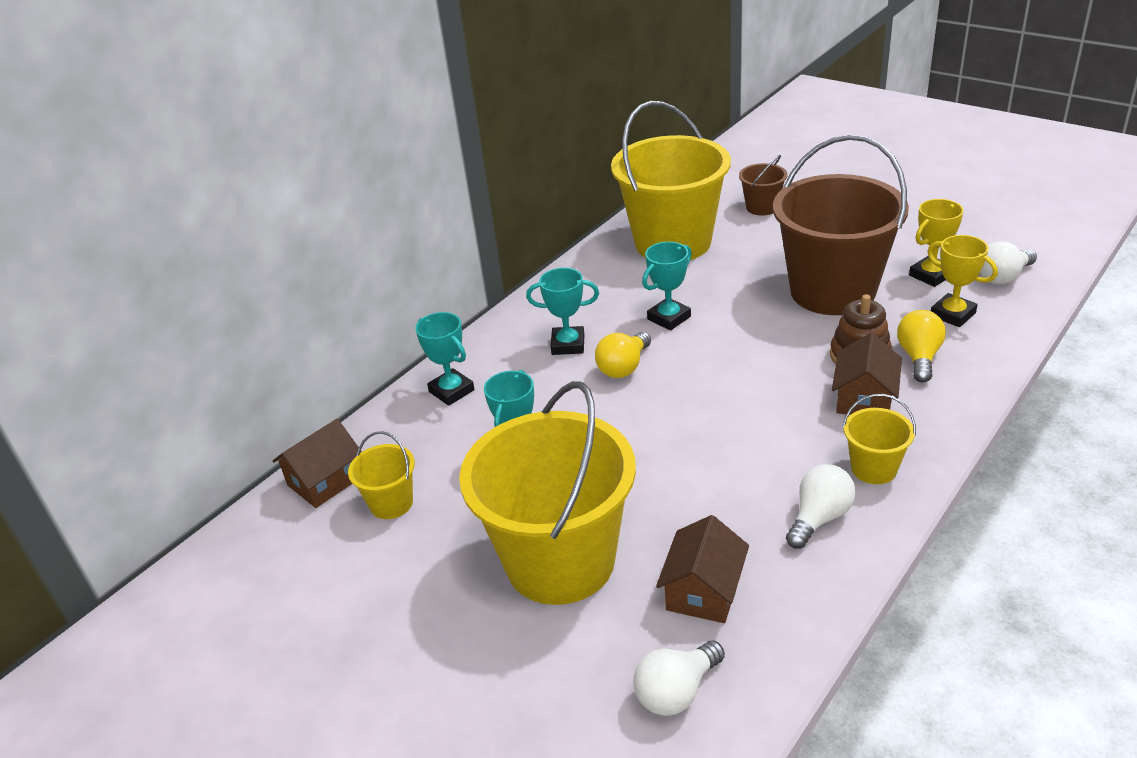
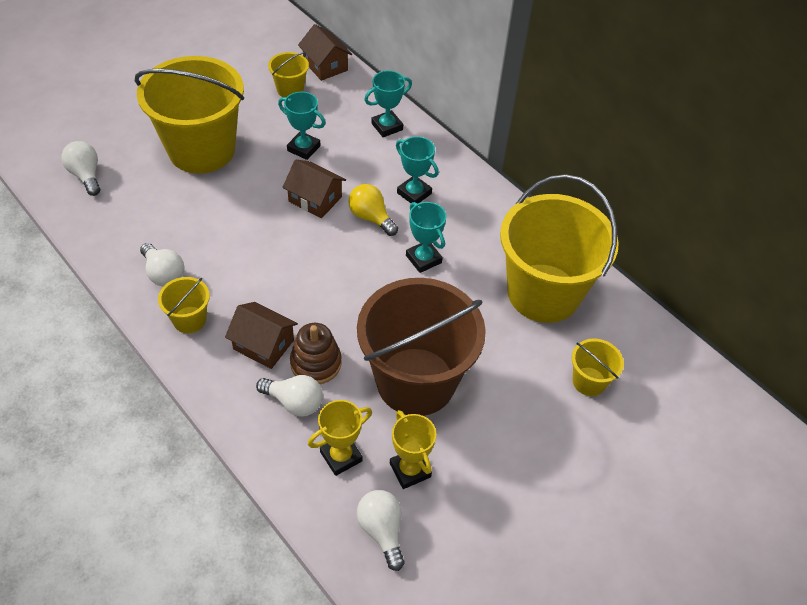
camera: 95 degrees right, 15 degrees up
turquoise trophy [526,268,599,355] -> turquoise trophy turned 60 degrees counterclockwise [396,136,439,203]
brown house [656,515,749,623] -> brown house moved to [282,159,346,218]
brown bucket [739,155,788,216] -> yellow bucket [572,339,624,396]
yellow light bulb [897,310,946,383] -> white light bulb [256,375,323,417]

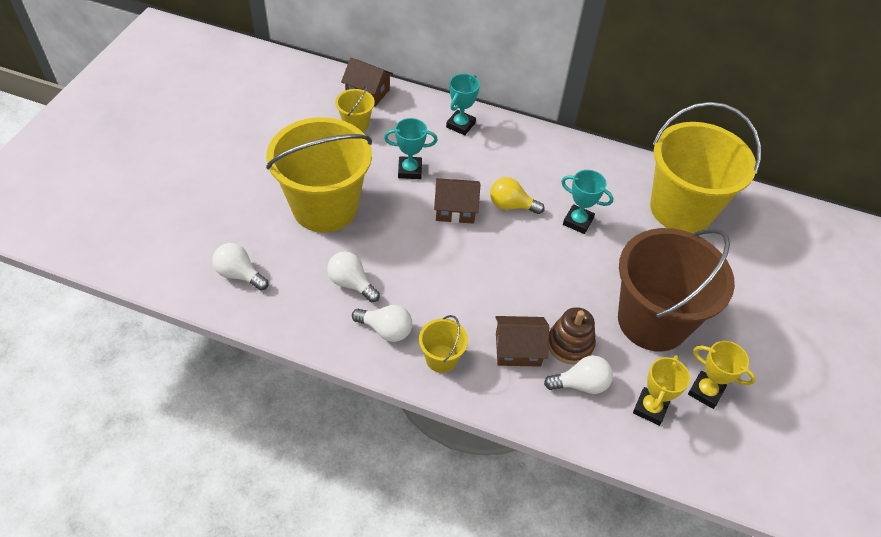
camera: 30 degrees left, 0 degrees up
white light bulb [357,490,404,571] -> white light bulb moved to [327,251,380,302]
turquoise trophy [396,136,439,203] -> none
yellow bucket [572,339,624,396] -> none

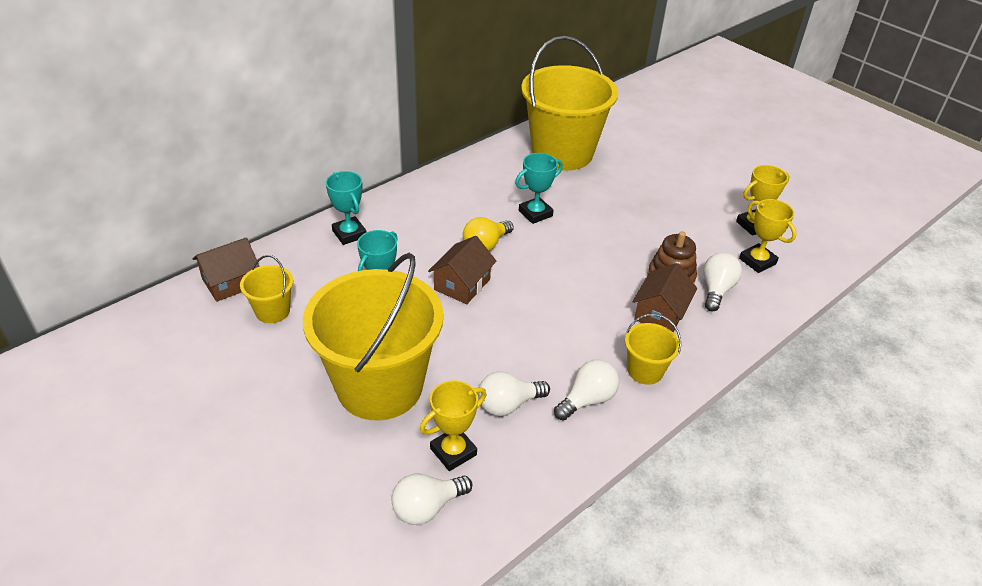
camera: 60 degrees left, 10 degrees down
brown bucket [618,228,735,351] -> none
none -> yellow trophy [420,380,486,471]

